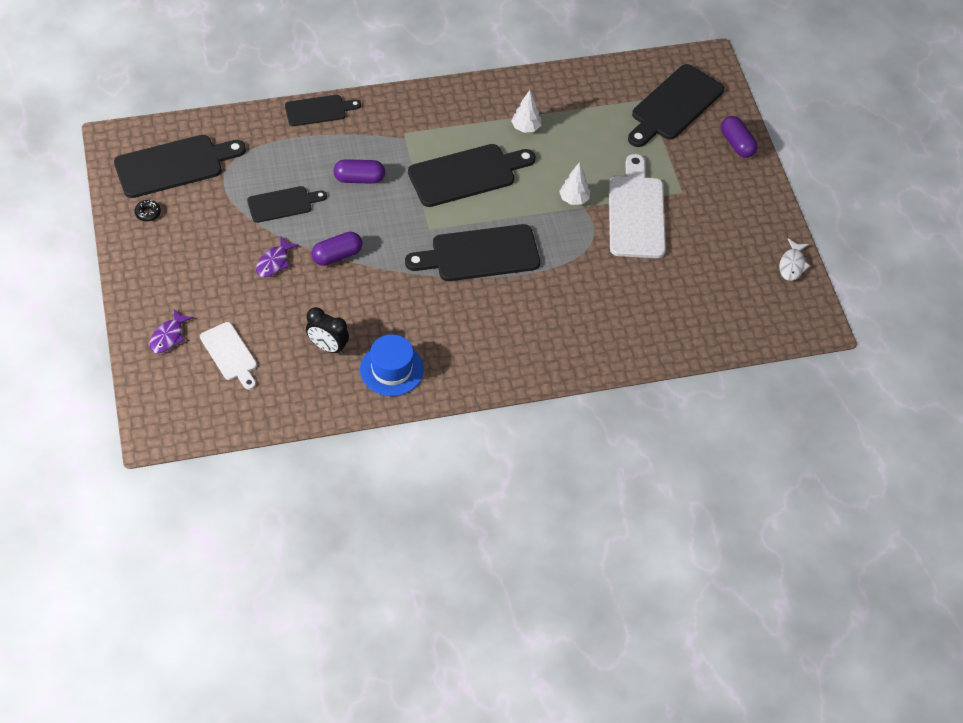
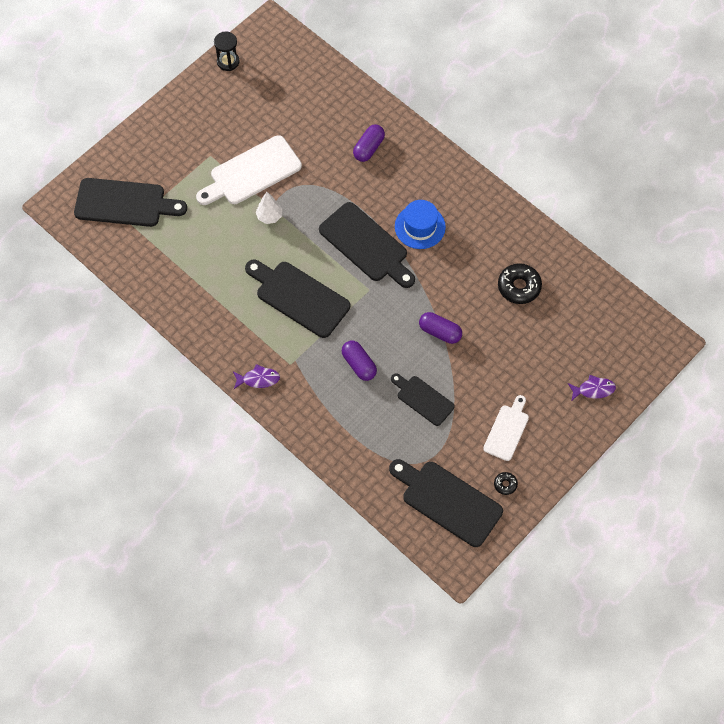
camera: 120 degrees left, 10 degrees up
white cutting board [200,322,257,390] -> white cutting board moved to [483,395,529,461]
purple fish [256,236,299,277] -> purple fish moved to [233,364,280,389]
black cutting board [285,95,361,126] -> none
black clock [306,307,349,355] -> black donut [498,263,542,304]
blue hat [360,334,424,396] -> blue hat moved to [395,200,446,249]
white tree [511,90,541,133] -> none
purple capsule [721,116,758,158] -> purple capsule moved to [353,125,385,162]
white fish [779,238,811,281] -> black hourglass [214,31,240,71]

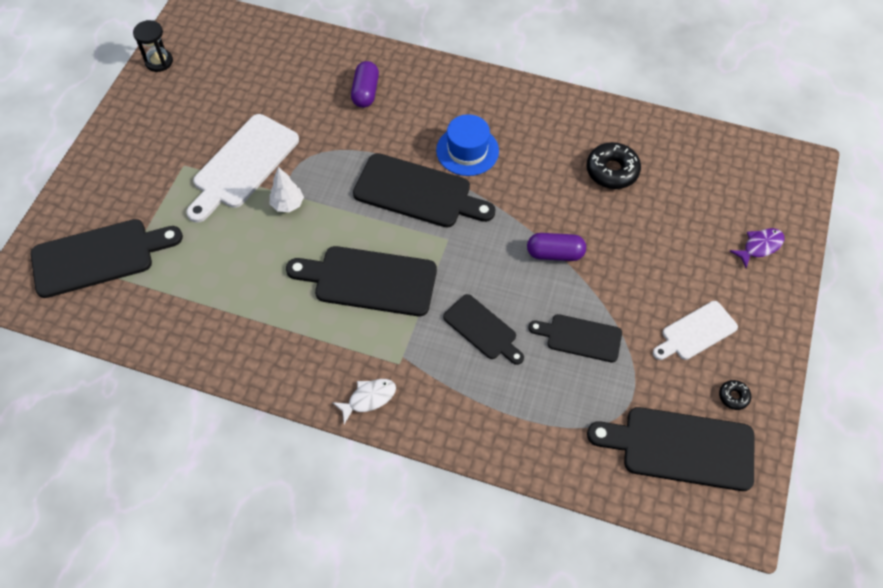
camera: 25 degrees left, 5 degrees down
purple fish [233,364,280,389] -> white fish [332,379,396,424]
purple capsule [341,340,377,381] -> black cutting board [443,294,524,365]
white cutting board [483,395,529,461] -> white cutting board turned 120 degrees counterclockwise [653,301,738,360]

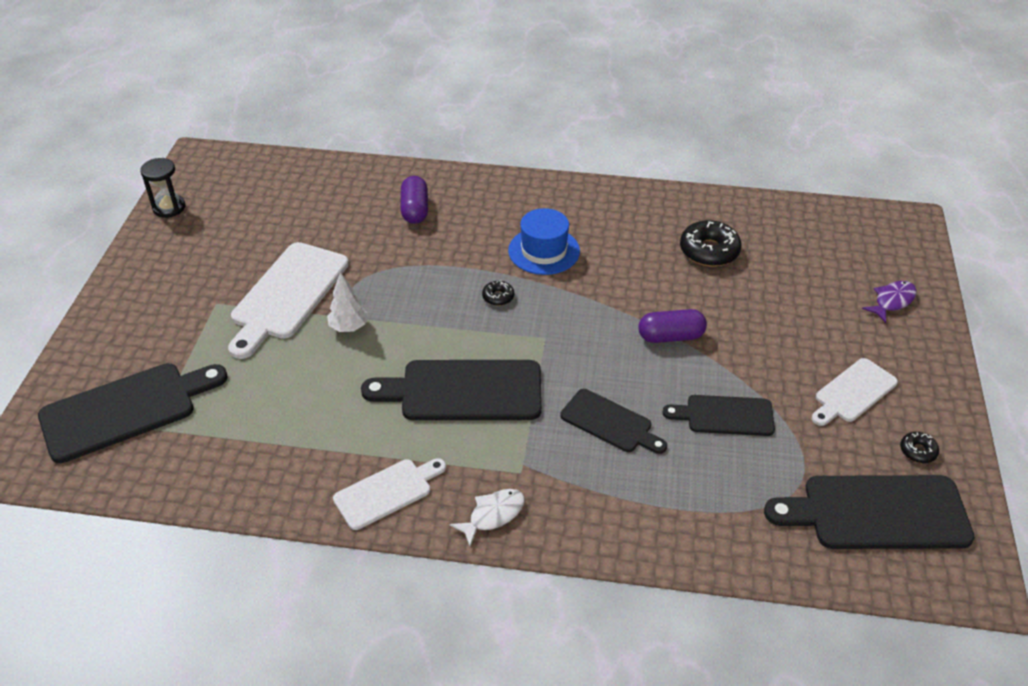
camera: 10 degrees left, 15 degrees down
black cutting board [353,153,496,228] -> black donut [482,281,514,306]
none -> white cutting board [333,458,446,530]

